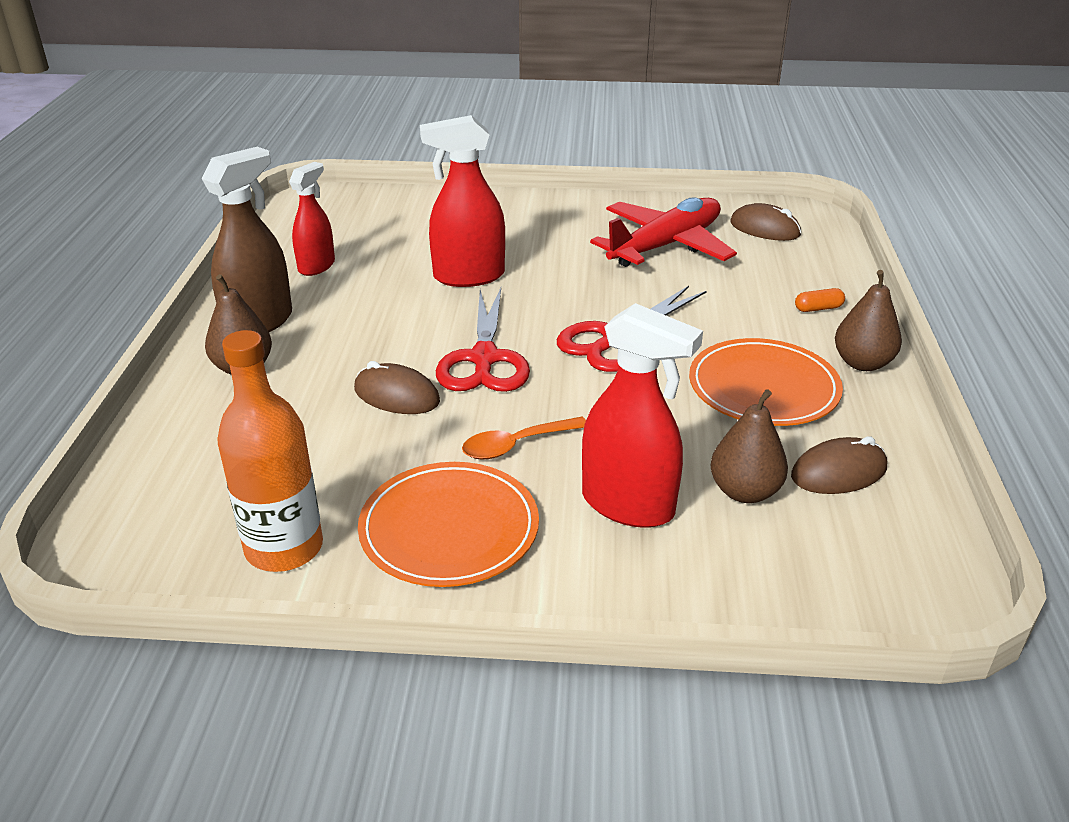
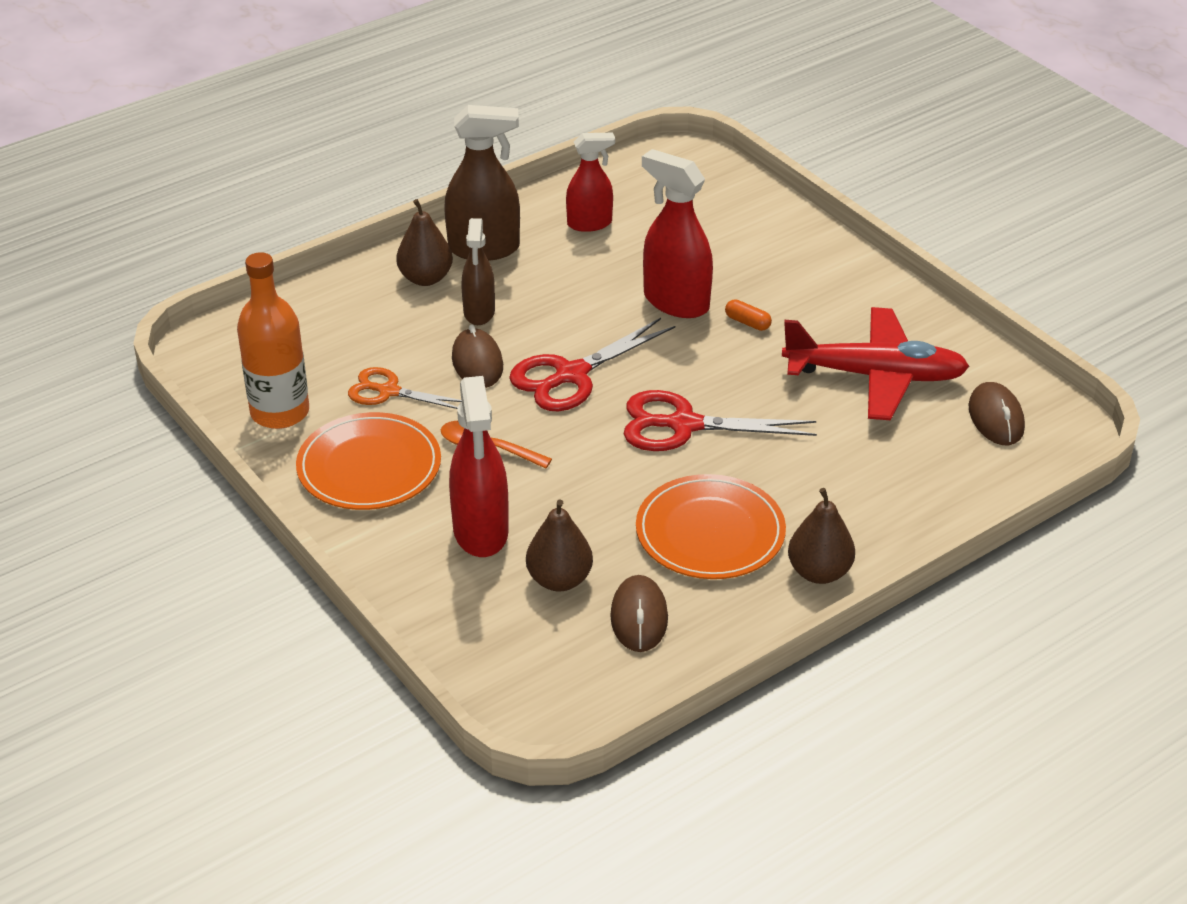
camera: 50 degrees right, 5 degrees up
brown mouse [791,437,887,494] -> brown mouse turned 60 degrees clockwise [610,575,668,652]
orange capsule [795,288,845,312] -> orange capsule moved to [725,299,772,331]
none -> orange scissors [348,367,462,409]
none -> brown spray bottle [462,218,495,325]

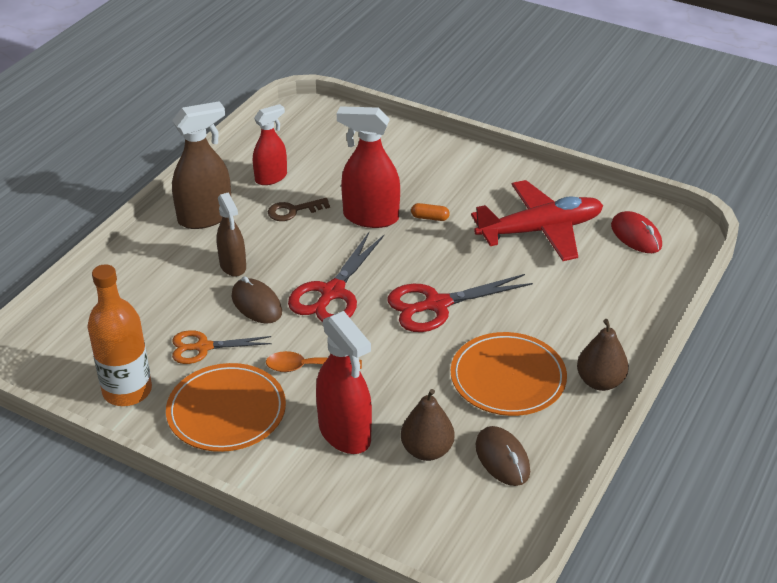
camera: 25 degrees left, 0 degrees up
brown pear [396,199,453,286] -> none
brown mouse [968,382,1025,446] -> red mouse [611,211,662,253]
none -> brown key [268,198,330,221]

